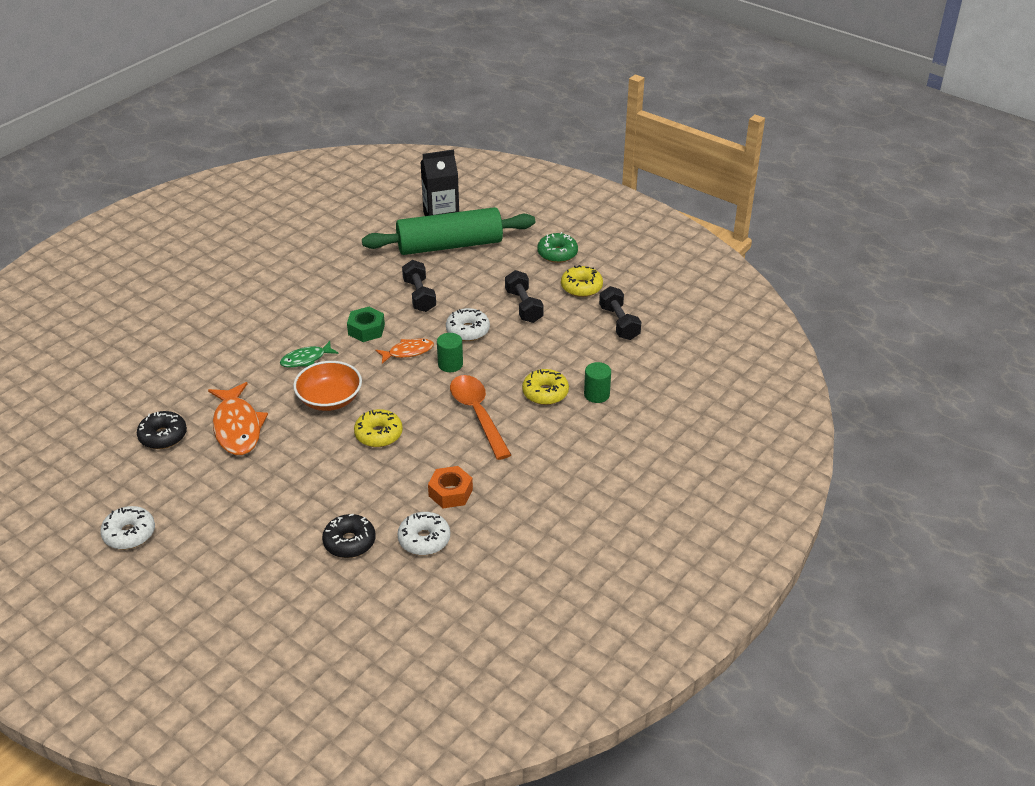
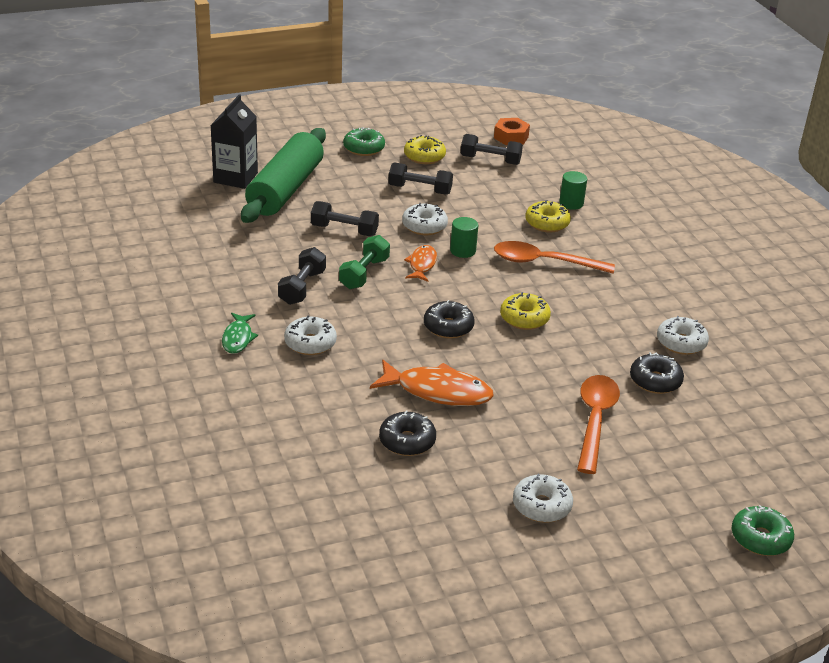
camera: 60 degrees left, 5 degrees down
green fish [280,341,339,368] -> green fish moved to [222,313,258,354]
orange bowl [293,361,362,411] -> black donut [424,300,475,339]
green nut [347,307,385,342] -> green dumbbell [339,235,390,289]
orange nut [428,466,473,508] -> orange nut moved to [494,118,530,145]
none -> black dumbbell [278,247,326,305]
none -> white donut [284,316,337,355]
none -> orange spoon [577,375,620,474]
none -> green donut [732,505,794,556]

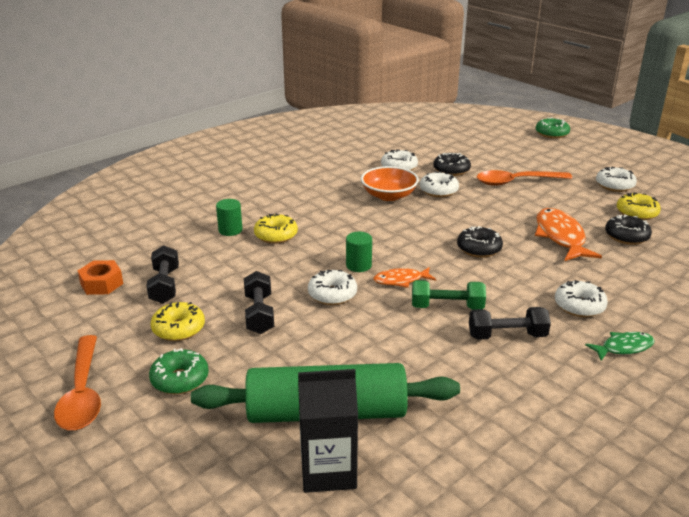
camera: 110 degrees left, 5 degrees down
black dumbbell [311,201,379,236] -> none
orange spoon [494,241,615,273] -> orange spoon moved to [54,335,101,430]
yellow donut [500,292,551,330] -> yellow donut moved to [617,192,661,220]
none -> orange bowl [361,166,419,201]
none -> white donut [420,171,459,197]

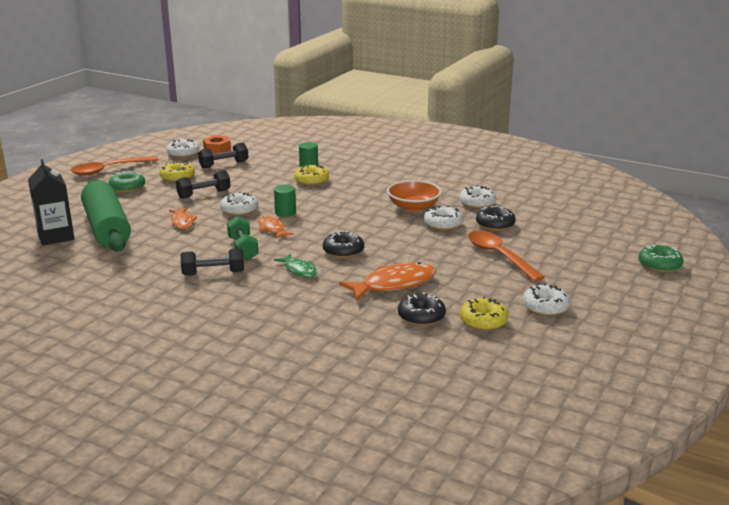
camera: 70 degrees right, 5 degrees down
black dumbbell [469,307,551,340] -> black dumbbell turned 75 degrees counterclockwise [181,248,244,276]
white donut [555,280,608,317] -> white donut moved to [166,138,200,158]
green fish [585,332,655,361] -> green fish moved to [274,253,318,278]
none -> orange fish [169,208,197,229]

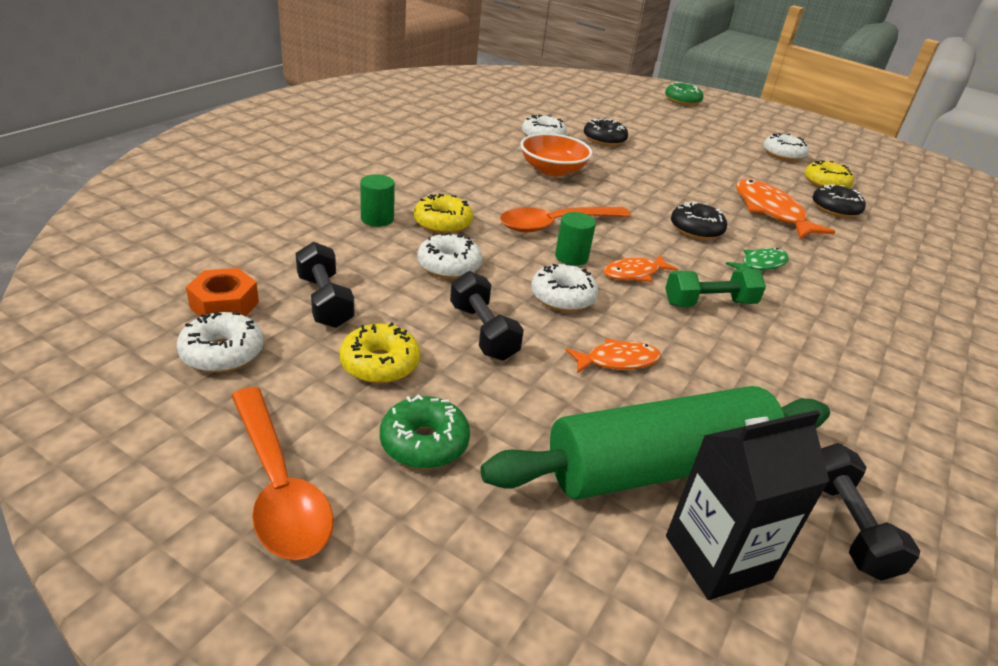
camera: 90 degrees left, 10 degrees up
black dumbbell [181,248,244,276] -> black dumbbell moved to [821,443,920,581]
white donut [424,206,463,231] -> white donut moved to [417,232,482,279]
orange spoon [468,230,545,282] -> orange spoon moved to [500,207,631,232]

